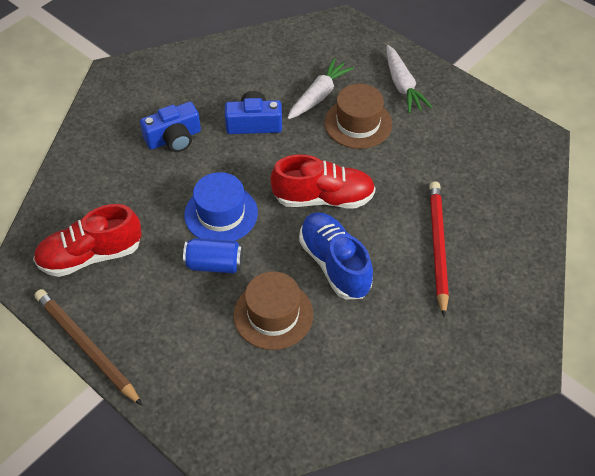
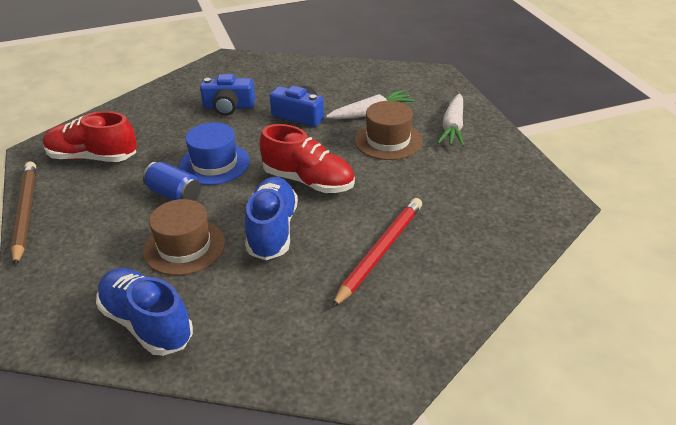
camera: 30 degrees right, 15 degrees down
none -> blue shoe [96,268,193,356]

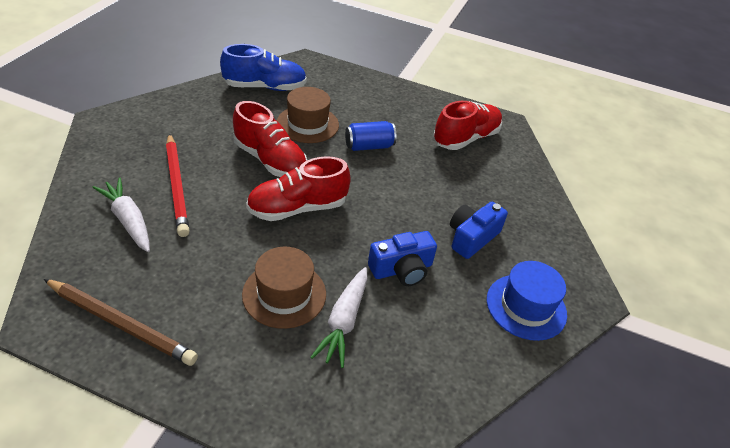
camera: 125 degrees right, 5 degrees up
brown pencil [11,161,36,266] -> brown pencil moved to [44,279,198,366]
blue hat [179,122,250,185] -> blue hat moved to [487,261,567,341]
blue shoe [245,177,298,260] -> red shoe [233,101,307,177]
white carrot [437,94,464,146] -> white carrot moved to [92,177,150,252]

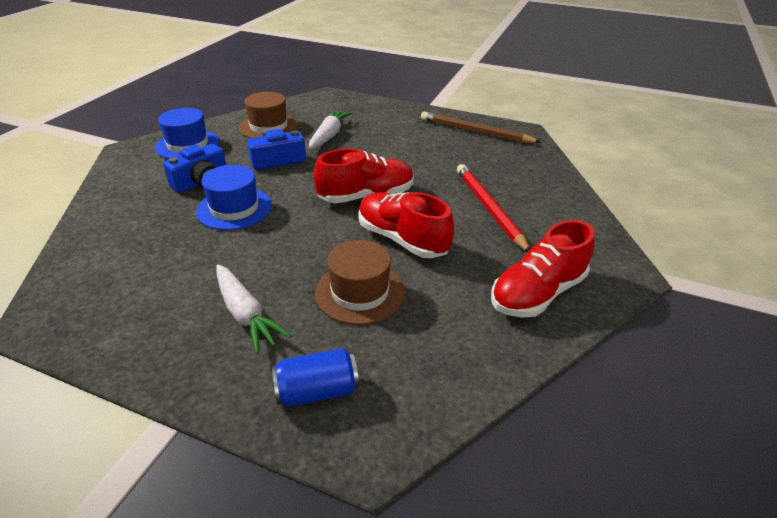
camera: 175 degrees left, 5 degrees down
white carrot [92,177,150,252] -> white carrot moved to [216,264,291,354]
blue shoe [220,44,307,91] -> none
brown hat [242,247,326,329] -> brown hat moved to [239,92,298,138]
blue can [345,121,397,151] -> blue can moved to [272,348,359,407]
red shoe [433,101,502,150] -> red shoe moved to [491,220,595,317]
none -> blue hat [196,165,272,230]

